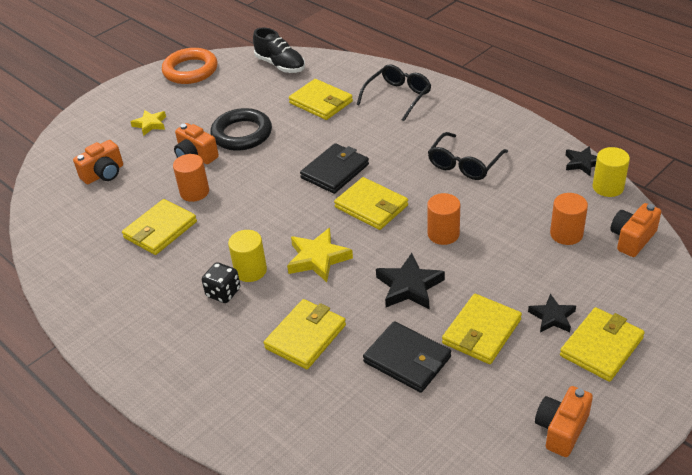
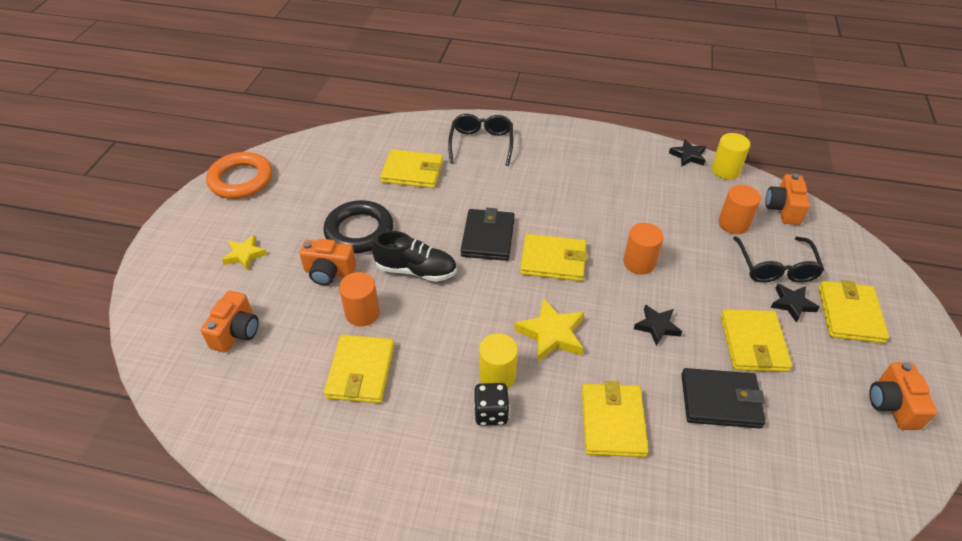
camera: 35 degrees left, 5 degrees up
black shoe [253,28,305,73] -> black shoe moved to [372,230,457,282]
black star [376,253,445,309] -> black star [634,305,682,346], size x0.65
black glasses [428,132,508,180] -> black glasses moved to [733,236,824,283]

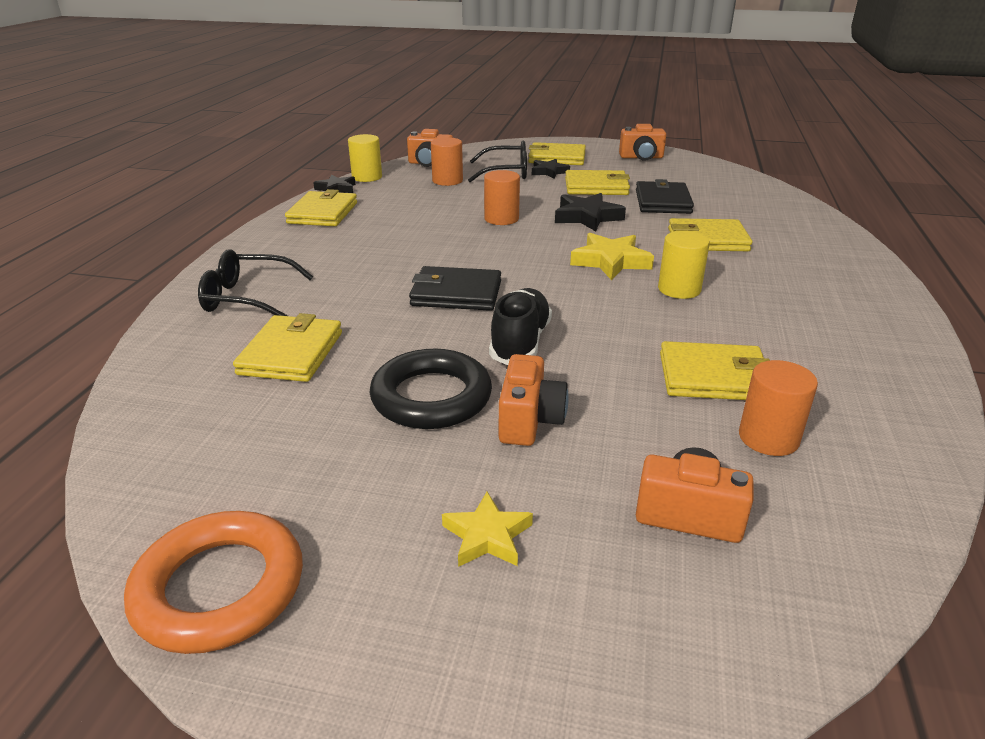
camera: 90 degrees left, 15 degrees down
orange cylinder [339,272,380,327] -> orange cylinder moved to [739,360,818,456]
black dice [474,383,510,426] -> none
yellow wallet [520,234,587,281] -> yellow wallet moved to [285,189,357,226]
black star [634,305,682,346] -> black star [555,193,626,231], size x1.54

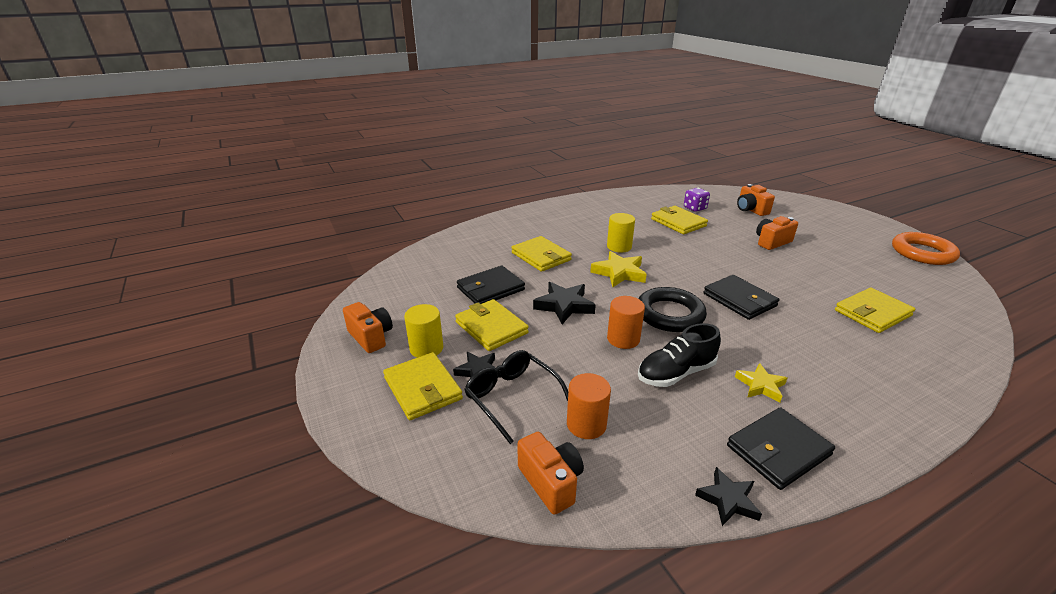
camera: 130 degrees left, 0 degrees up
black glasses [198,249,313,316] -> none
yellow wallet [285,189,357,226] -> black wallet [727,407,835,490]
yellow cylinder [348,134,382,182] -> yellow cylinder moved to [404,304,443,358]
black ring [369,349,492,429] -> black ring moved to [638,287,707,332]
yellow star [442,492,533,567] -> yellow star moved to [735,363,787,402]
black shoe [489,288,552,365] -> black shoe moved to [638,323,721,387]
orange cylinder [739,360,818,456] -> purple dice [684,188,710,212]

